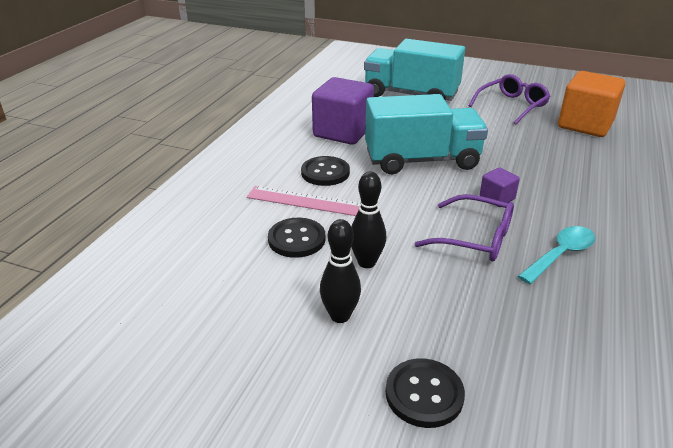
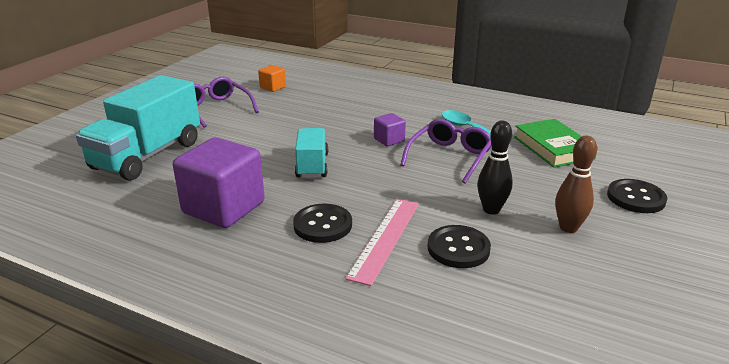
camera: 85 degrees left, 5 degrees down
black bowling pin [320,219,361,323] -> brown bowling pin [555,135,597,233]
turquoise truck [365,94,488,174] -> turquoise truck [295,128,329,178], size x0.55
orange cube [558,71,625,137] -> orange cube [258,65,286,92], size x0.47
none -> green book [514,119,598,168]

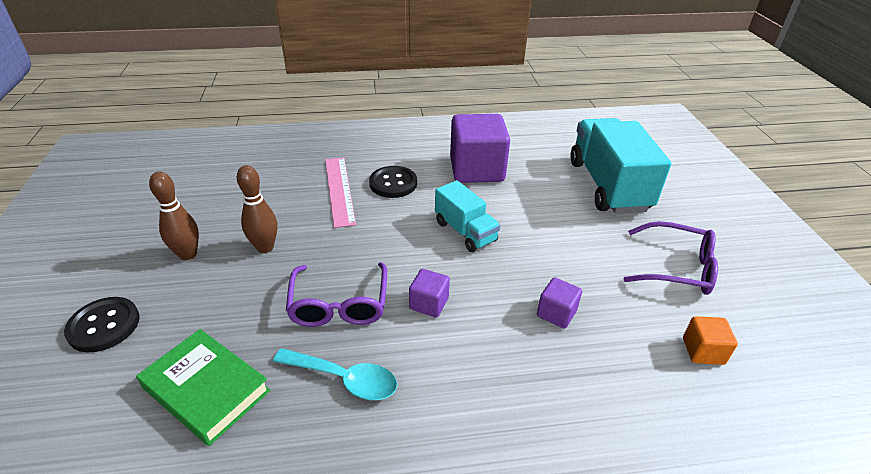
camera: 145 degrees right, 10 degrees up
black button [428,225,491,268] -> none
black bowling pin [477,121,513,215] -> brown bowling pin [236,165,277,253]
none -> purple cube [537,277,582,329]

